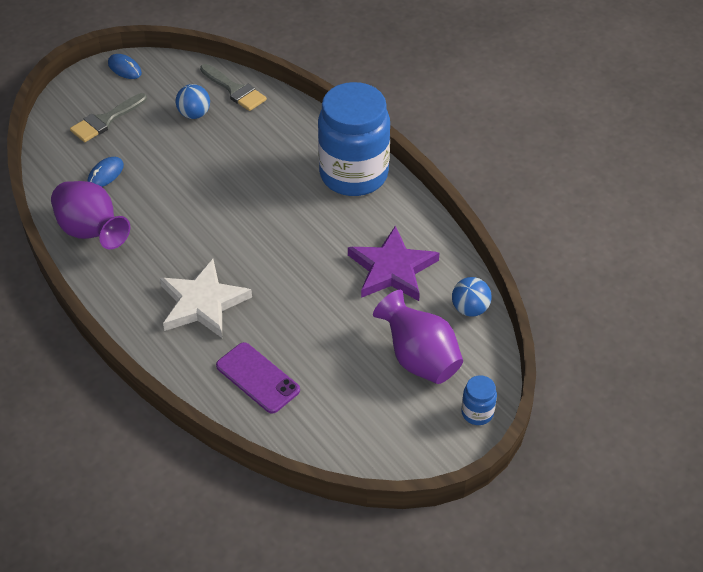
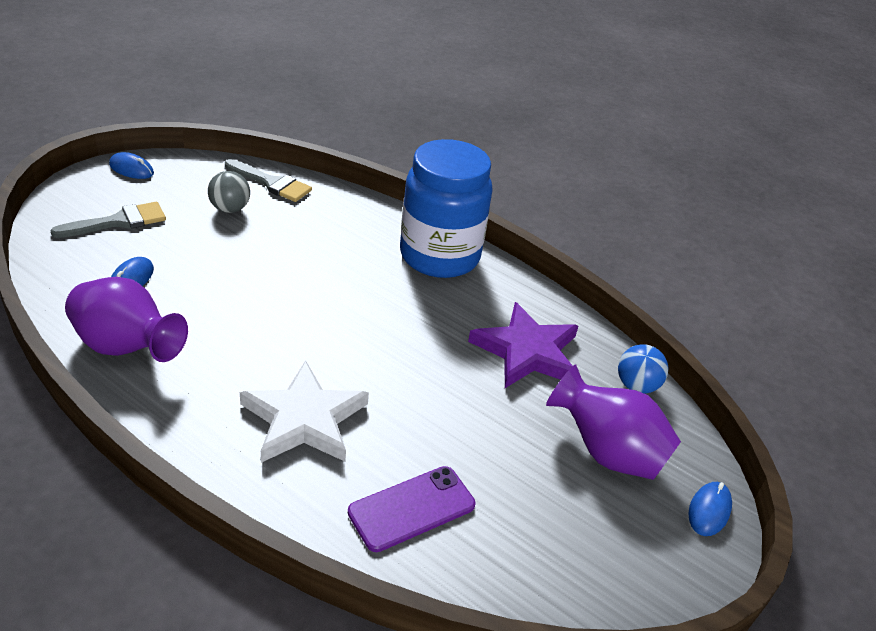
camera: 20 degrees left, 10 degrees down
grey brush [70,93,147,142] -> grey brush turned 150 degrees counterclockwise [50,202,166,238]
blue ball [176,84,210,119] -> grey ball [208,171,250,213]
purple phone [216,342,300,414] -> purple phone turned 60 degrees counterclockwise [348,466,475,552]
blue jar [461,375,497,425] -> blue mouse [688,482,732,536]

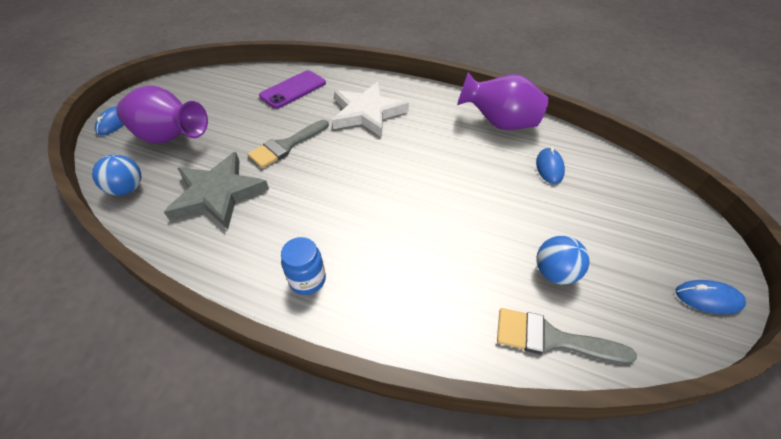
camera: 170 degrees right, 10 degrees up
grey brush [50,202,166,238] -> grey brush moved to [248,120,329,168]
grey ball [208,171,250,213] -> blue ball [536,236,590,285]
blue jar [400,139,493,278] -> blue jar [281,237,326,295], size x0.40
purple star [468,302,578,388] -> grey star [164,152,269,229]

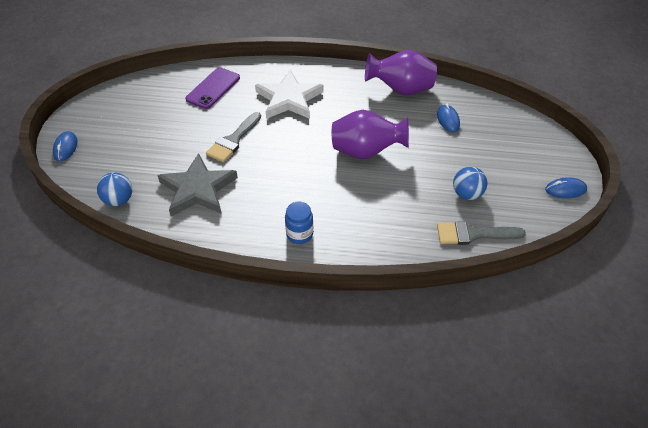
camera: 15 degrees left, 0 degrees up
purple vase [117,86,208,144] -> purple vase moved to [332,110,409,159]

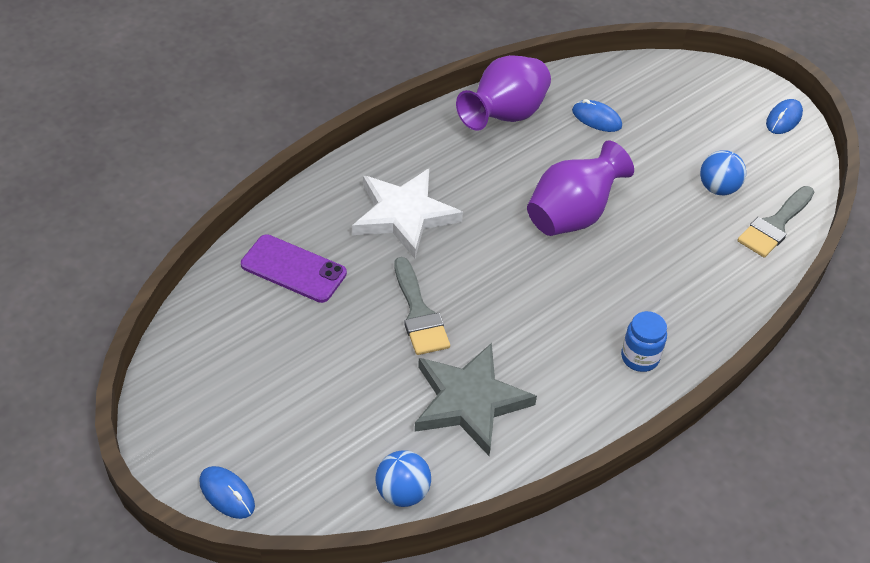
camera: 50 degrees left, 0 degrees up
purple phone [185,67,240,109] -> purple phone turned 45 degrees counterclockwise [241,234,347,303]

